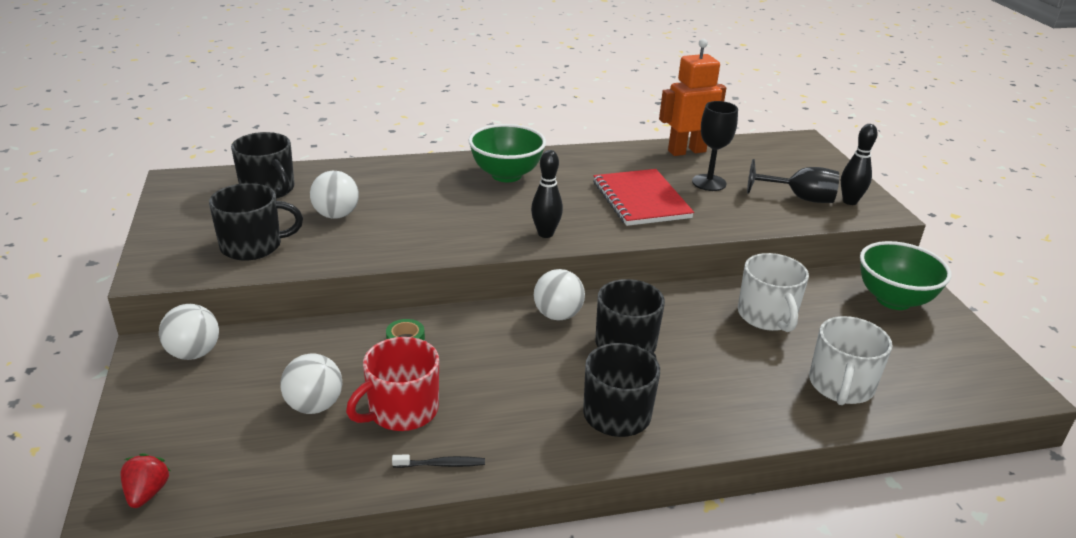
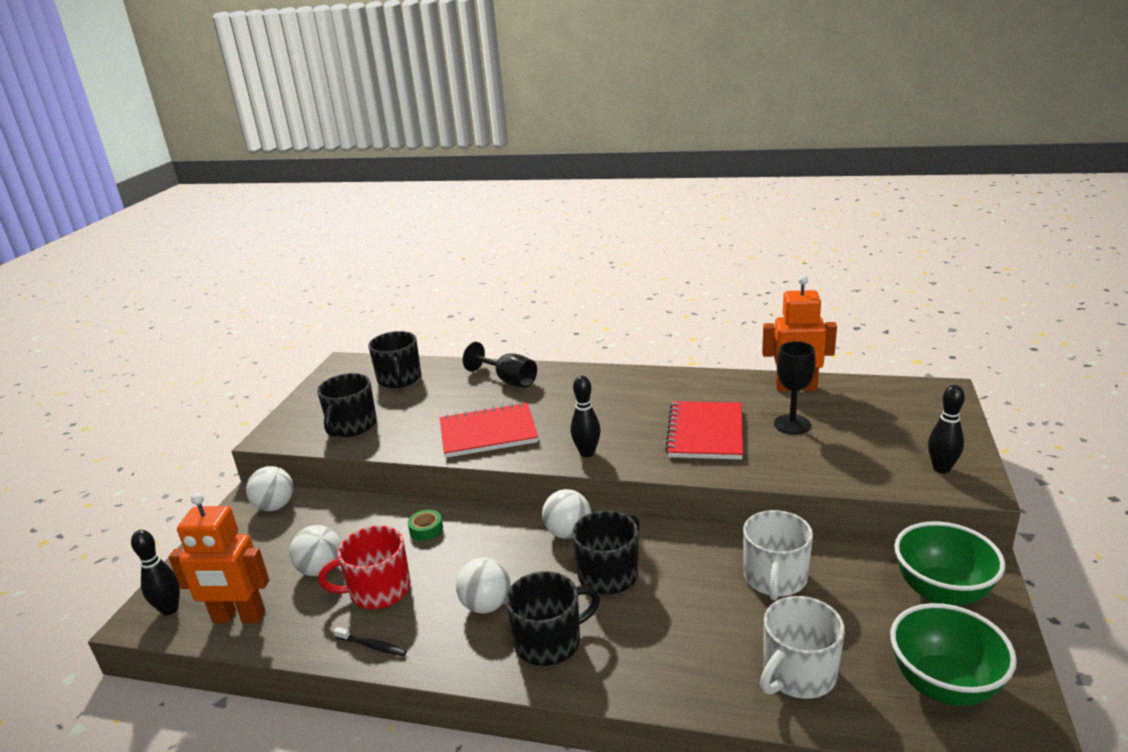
camera: 30 degrees right, 5 degrees down
red strawberry [120,453,171,508] -> black bowling pin [131,530,180,616]
black mug [209,183,303,261] -> black mug turned 90 degrees clockwise [317,373,377,437]
white ball [310,171,359,219] -> white ball moved to [456,557,511,613]
green bowl [469,124,546,182] -> green bowl moved to [890,603,1017,706]
black goblet [747,159,839,203] -> black goblet moved to [463,342,537,388]
none -> orange robot [168,493,269,623]
none -> red notebook [440,402,538,458]

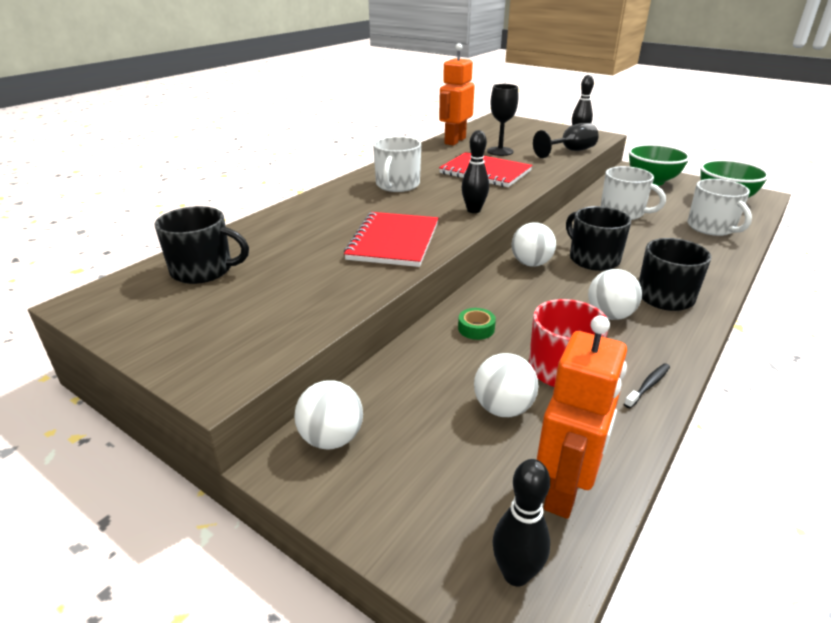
camera: 70 degrees left, 5 degrees up
black mug [317,373,377,437] -> none
black goblet [463,342,537,388] -> black goblet moved to [533,123,598,158]
none -> white mug [373,136,421,192]

